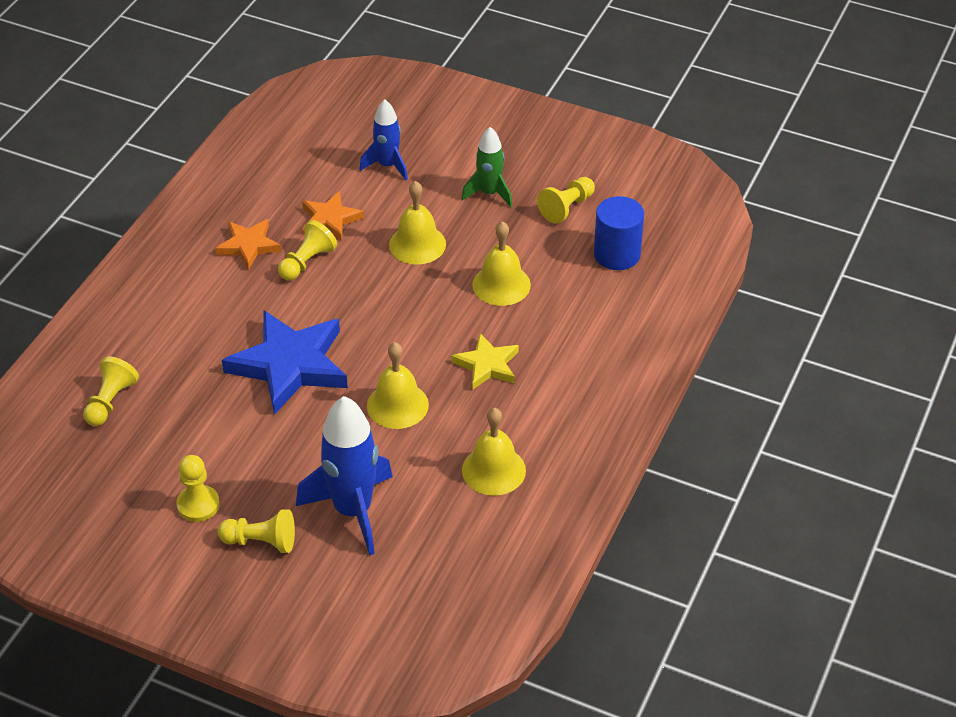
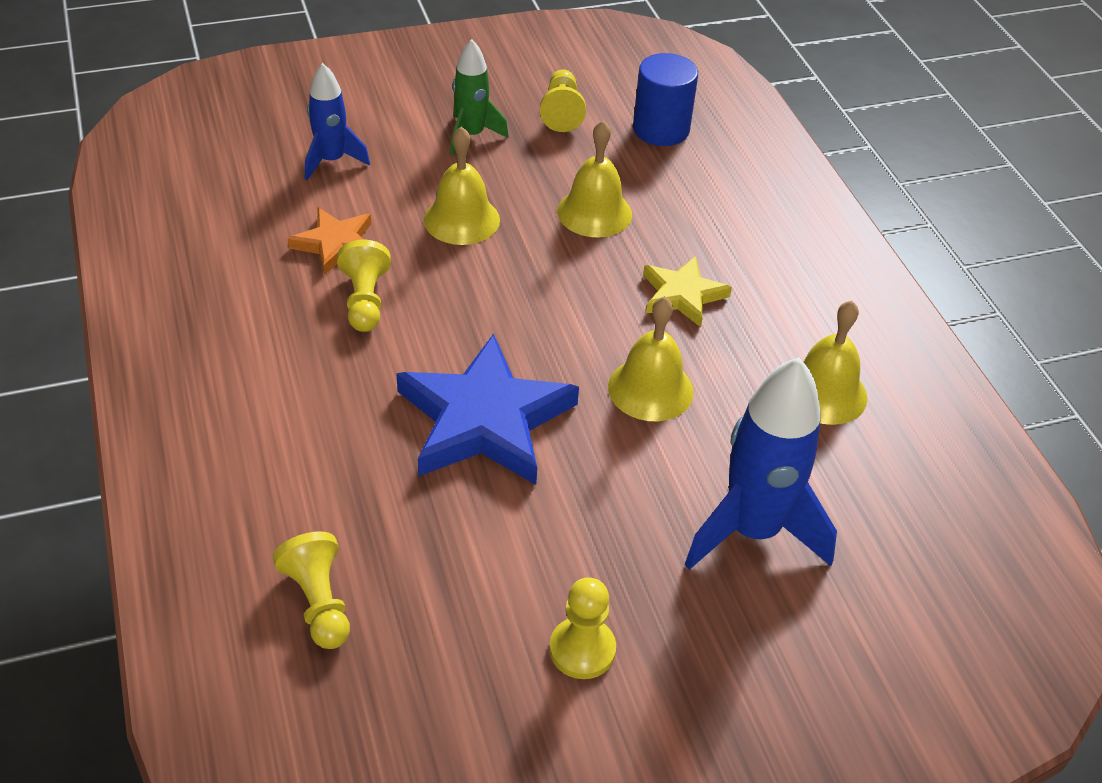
camera: 45 degrees left, 0 degrees up
orange star [215,219,281,270] -> none
yellow pawn [218,509,295,553] -> none

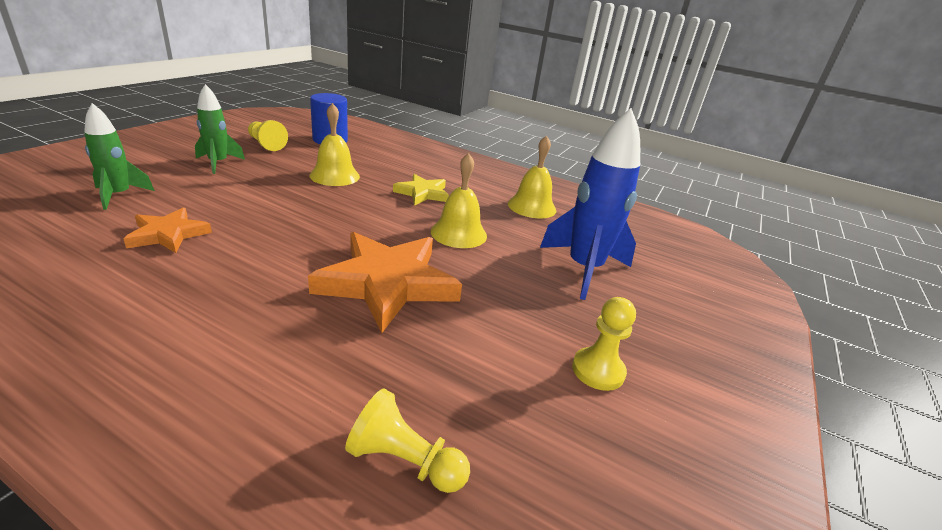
camera: 45 degrees left, 15 degrees down
blue rocket [305,63,370,180] -> green rocket [84,103,155,210]
yellow pawn [337,240,391,332] -> none
blue star [396,333,579,485] -> orange star [308,232,462,333]
yellow bell [424,126,500,245] -> none

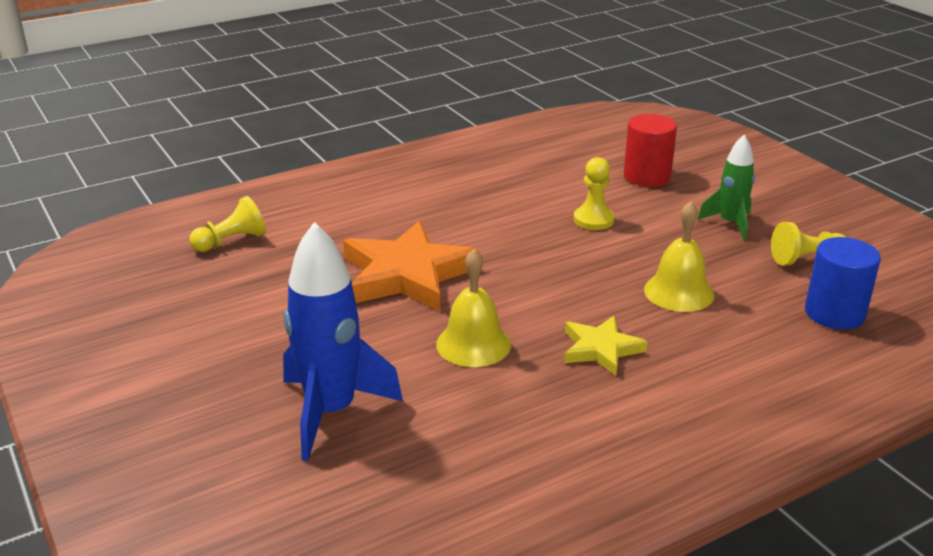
camera: 125 degrees right, 0 degrees up
green rocket [84,103,155,210] -> red cylinder [624,114,677,187]
orange star [123,208,212,253] -> none
yellow bell [508,136,556,218] -> none
yellow pawn [572,297,636,391] -> yellow pawn moved to [574,157,615,230]

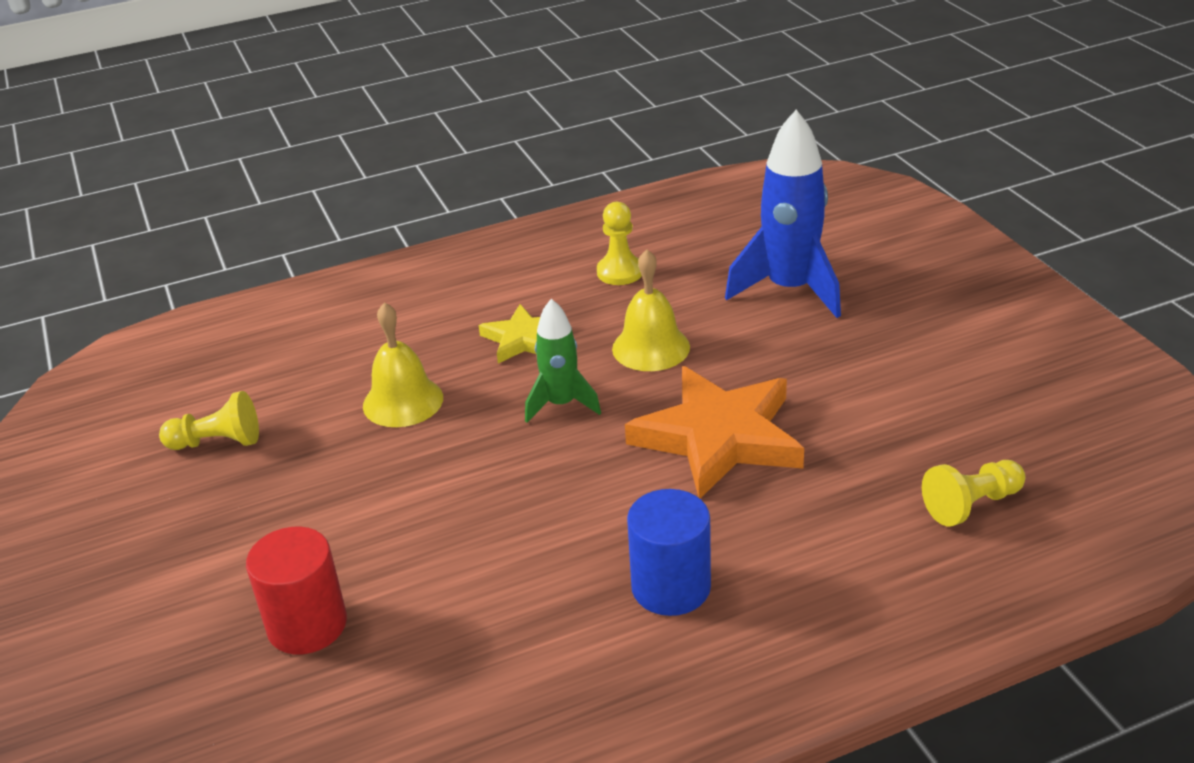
camera: 170 degrees left, 5 degrees up
yellow pawn [574,157,615,230] -> yellow pawn moved to [597,202,642,285]
green rocket [697,135,755,240] -> green rocket moved to [525,299,601,423]
blue cylinder [805,237,881,330] -> blue cylinder moved to [627,489,711,616]

